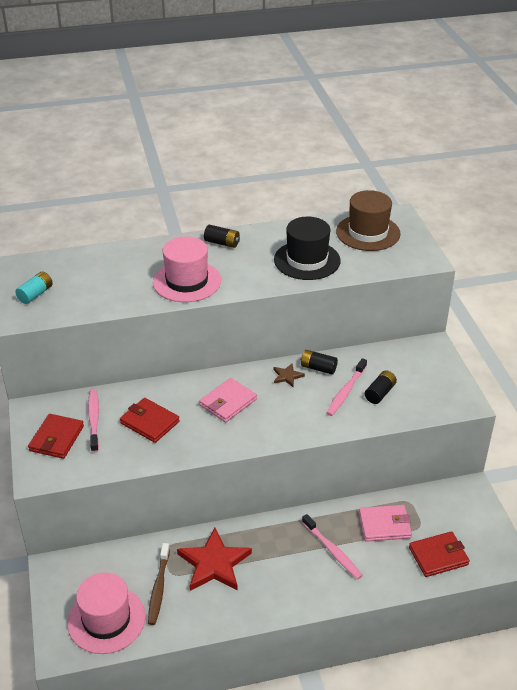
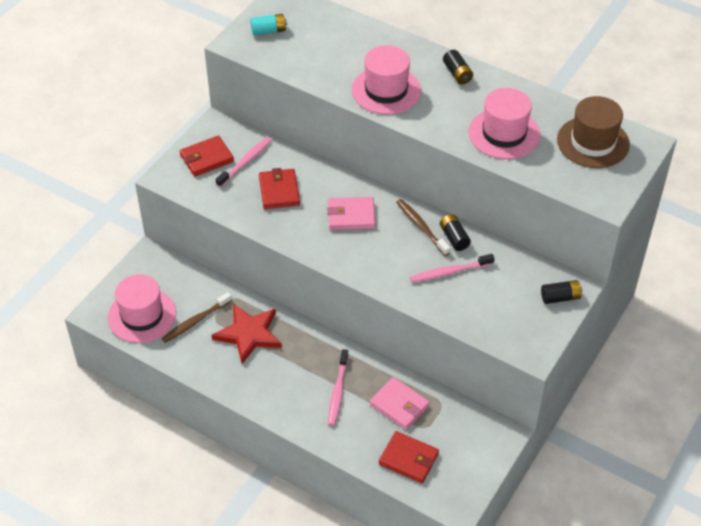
camera: 45 degrees right, 10 degrees up
black hat [274,217,340,280] -> pink hat [469,88,540,159]
brown star [274,364,305,387] -> brown toothbrush [396,199,451,256]
black battery [365,370,397,404] -> black battery moved to [541,280,582,304]

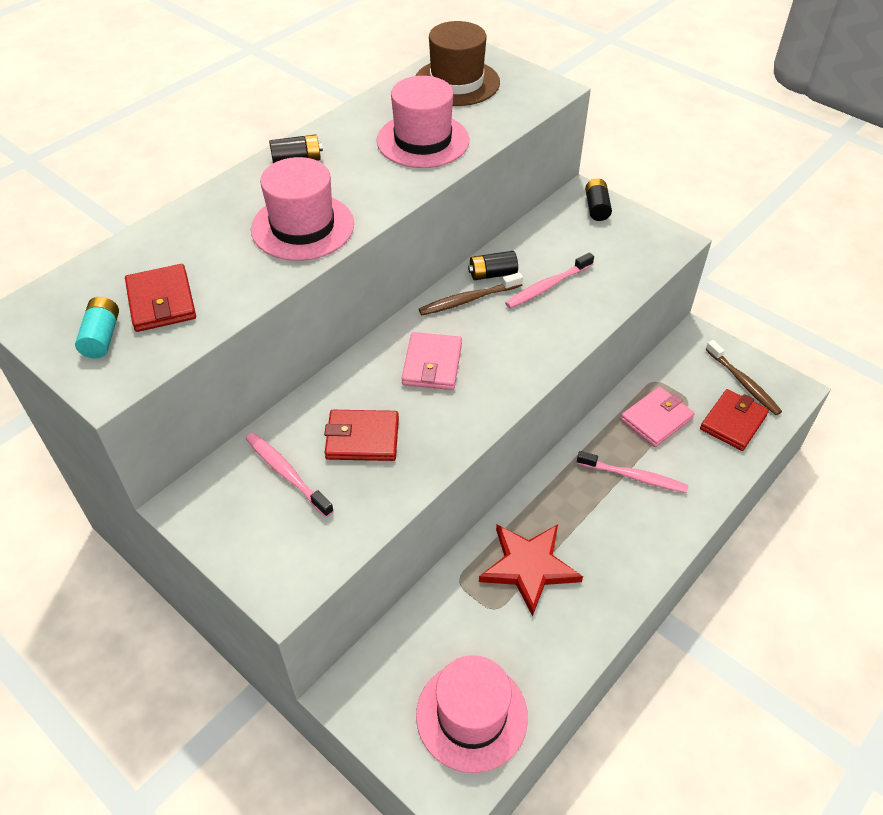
camera: 80 degrees left, 0 degrees up
brown toothbrush [162,292,232,343] -> brown toothbrush moved to [706,340,782,415]
red wallet [180,136,234,177] -> red wallet moved to [125,264,196,332]
pink toothbrush [410,254,495,282] -> pink toothbrush turned 60 degrees clockwise [505,252,594,309]

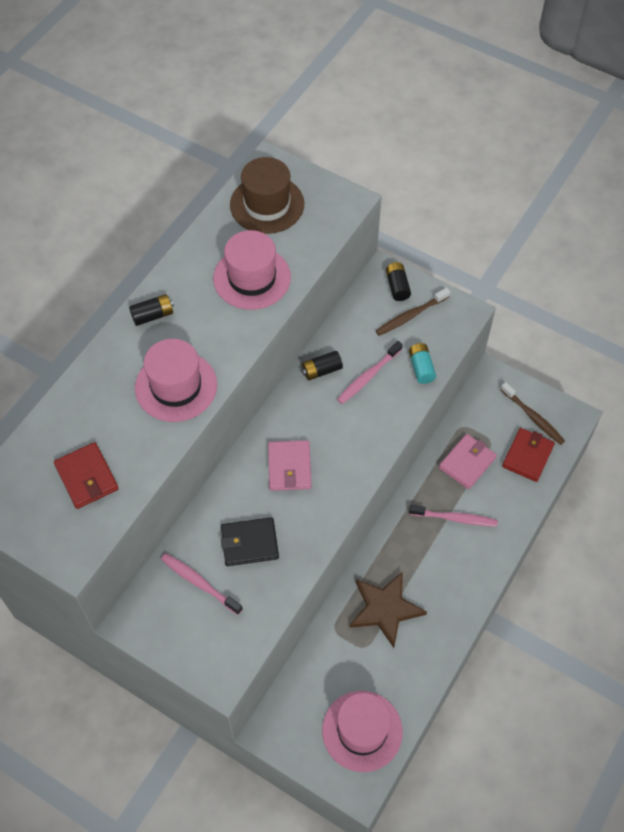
camera: 10 degrees left, 10 degrees up
turquoise battery [75,297,119,358] -> turquoise battery moved to [409,343,436,384]
red wallet [324,410,399,461] -> black wallet [221,517,279,566]
brown toothbrush [419,272,523,315] -> brown toothbrush moved to [376,288,450,336]
red star [479,524,583,616] -> brown star [350,571,427,648]

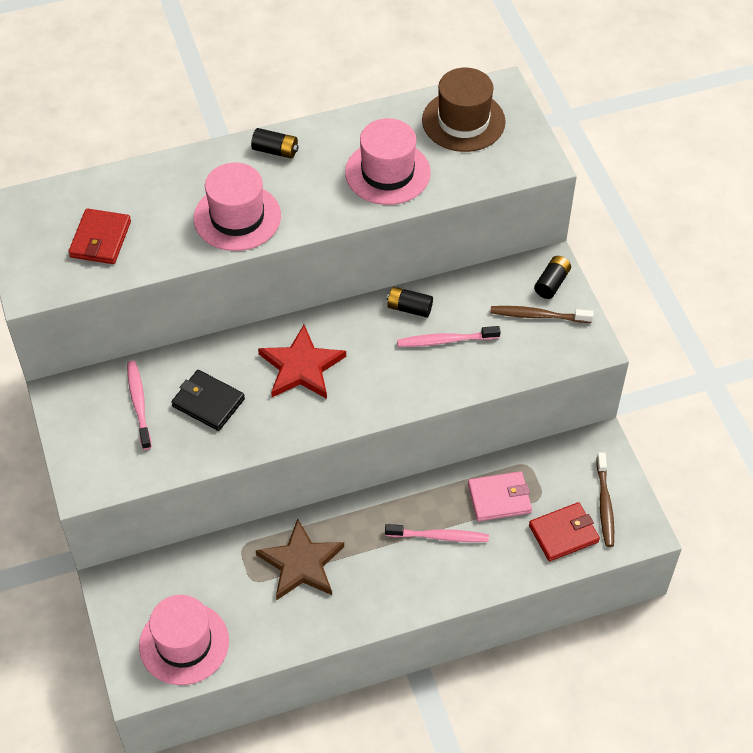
camera: 40 degrees right, 5 degrees down
pink wallet [268,440,311,491] -> red star [258,325,346,399]
turquoise battery [409,343,436,384] -> none
pink toothbrush [409,505,498,527] -> pink toothbrush turned 45 degrees counterclockwise [385,524,489,542]

